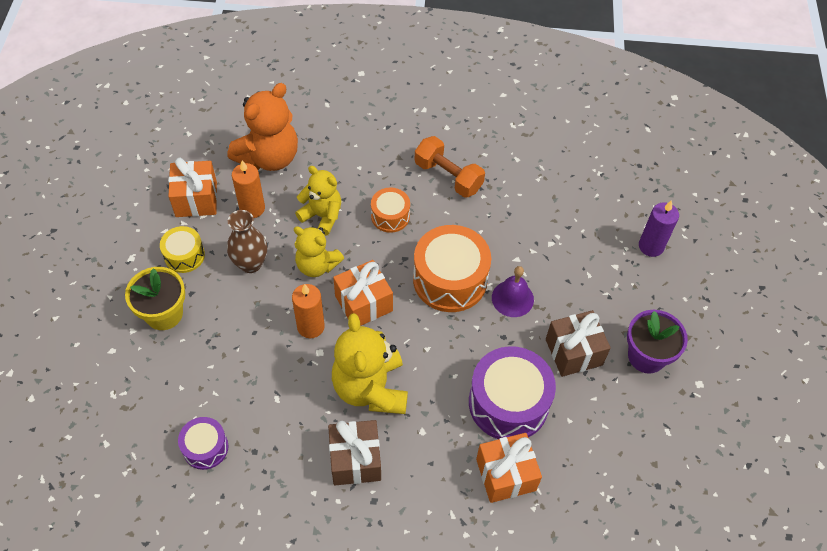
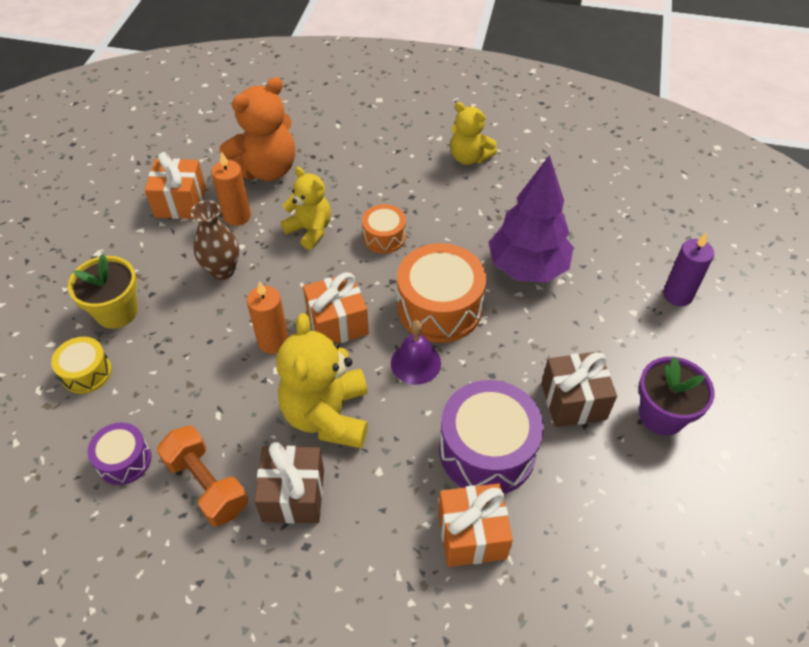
camera: 10 degrees right, 5 degrees down
yellow drum [160,226,205,273] -> yellow drum moved to [51,337,112,394]
yellow teddy bear [294,226,344,277] -> yellow teddy bear moved to [450,102,497,165]
orange dumbbell [415,136,485,198] -> orange dumbbell moved to [157,426,248,526]
purple bell [492,266,534,317] -> purple bell moved to [391,320,441,385]
none -> purple tree [489,155,574,282]

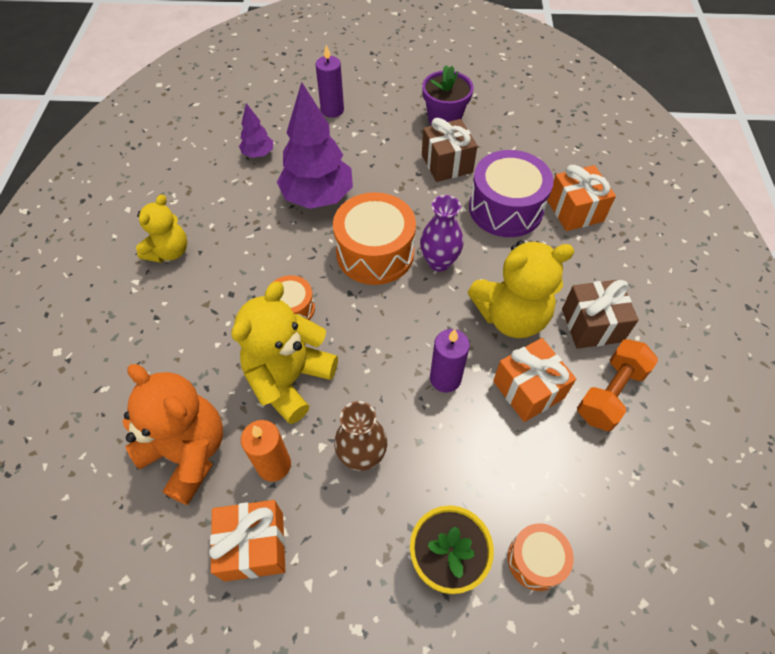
camera: 100 degrees left, 5 degrees up
yellow drum [51,337,112,394] -> orange drum [508,523,574,591]
purple drum [88,423,151,485] -> none
orange candle [247,281,289,354] -> purple candle [430,329,470,393]
yellow teddy bear [280,167,331,250] -> yellow teddy bear [231,281,338,424], size x1.57
orange gift [303,272,369,343] -> orange gift moved to [493,338,576,422]
purple bell [391,320,441,385] -> purple vase [420,195,463,271]
none -> purple tree [239,103,273,158]

